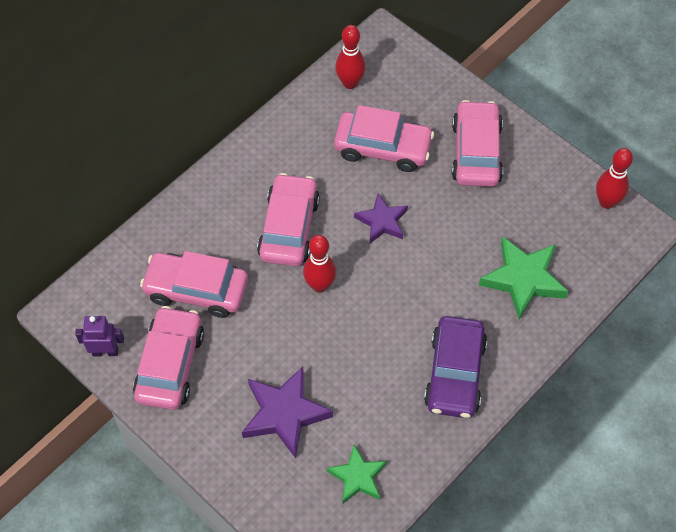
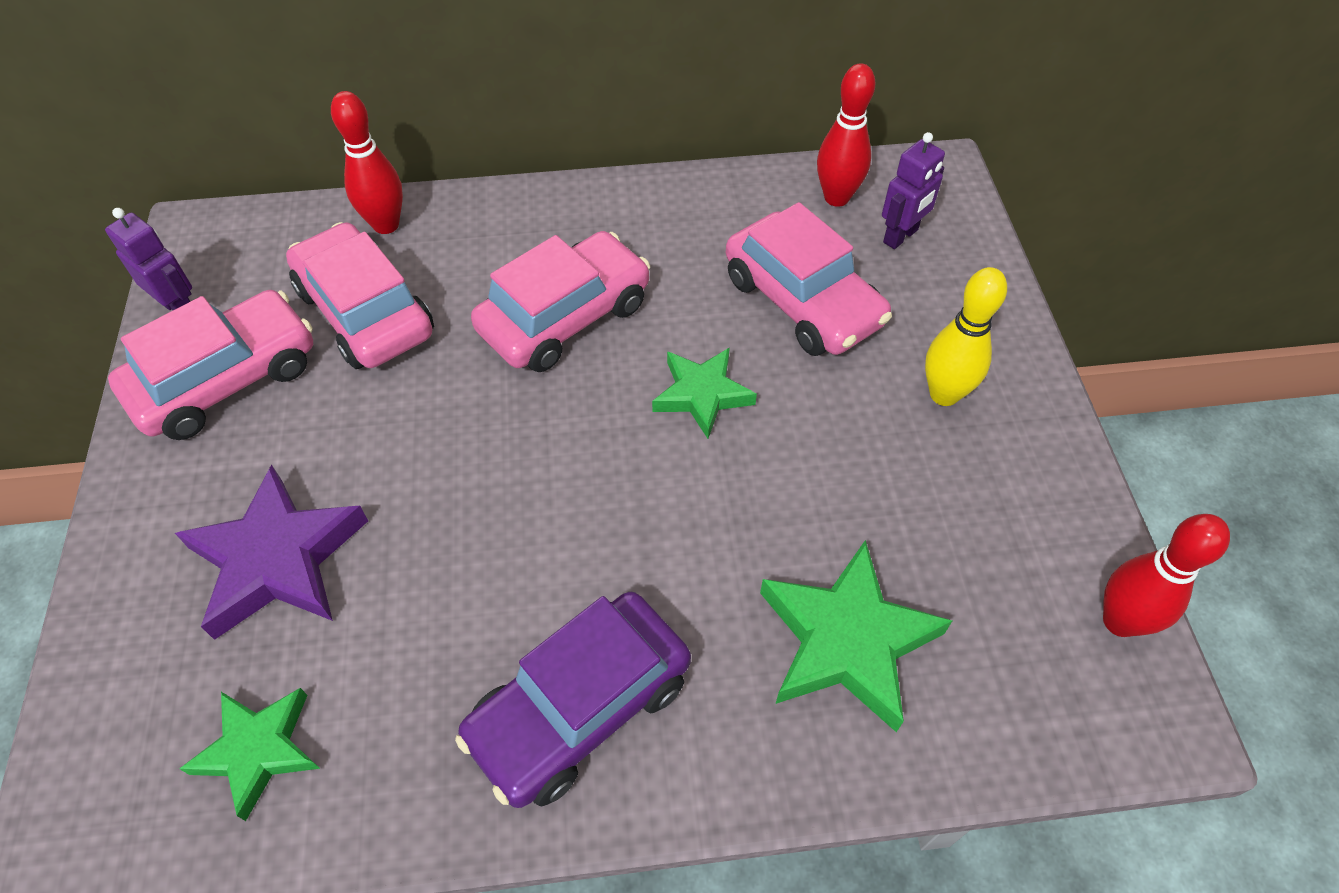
camera: 40 degrees right, 5 degrees down
red bowling pin [303,235,336,293] -> red bowling pin moved to [331,91,403,234]
purple star [354,194,408,243] -> green star [652,347,757,439]
pink car [452,100,503,187] -> yellow bowling pin [925,267,1007,406]
none -> purple robot [882,132,945,249]

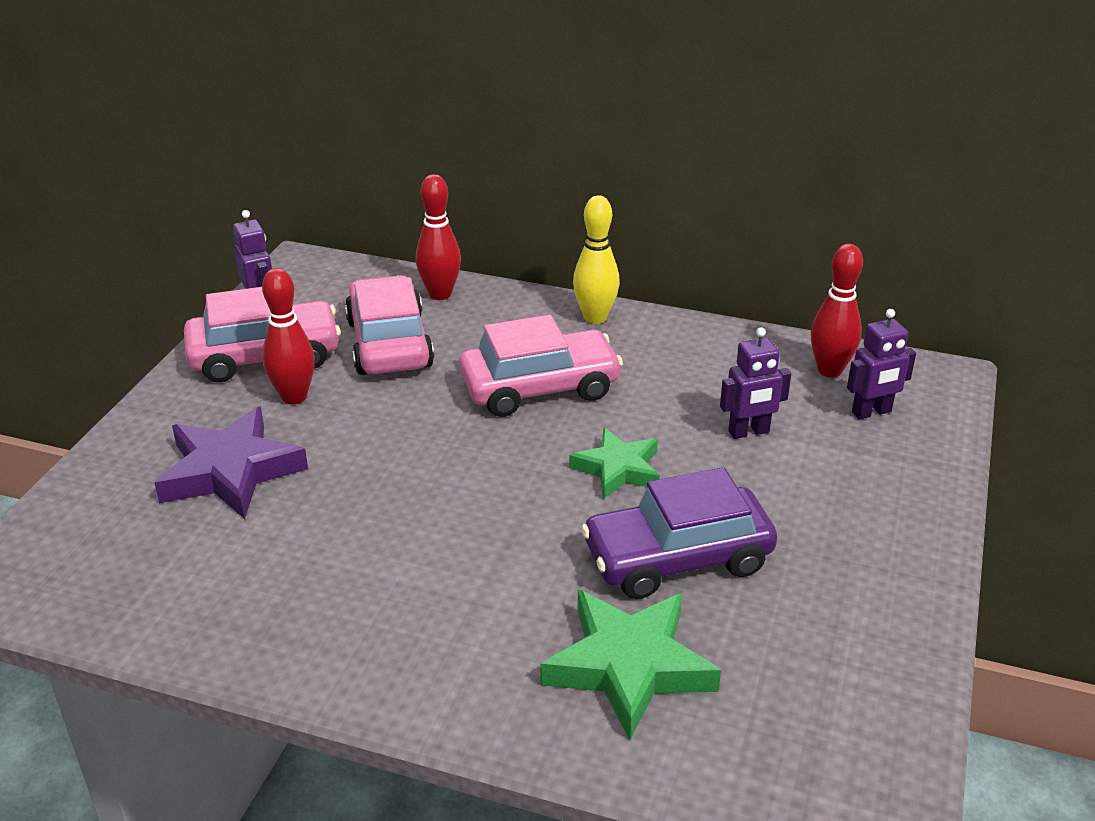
camera: 25 degrees right, 20 degrees down
green star [179,688,320,821] -> none
purple car [455,592,691,808] -> purple car moved to [581,467,777,599]
pink car [726,202,892,356] -> purple robot [720,327,791,439]
yellow bowling pin [925,267,1007,406] -> yellow bowling pin moved to [573,195,620,324]
red bowling pin [1103,514,1230,637] -> red bowling pin moved to [262,268,315,404]

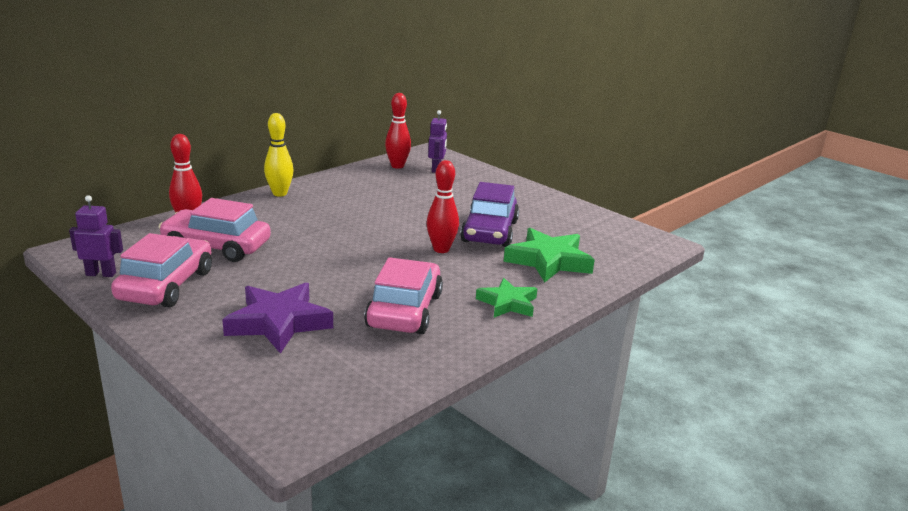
camera: 65 degrees left, 10 degrees down
red bowling pin [262,268,315,404] -> red bowling pin moved to [426,160,459,253]
pink car [459,315,623,417] -> pink car moved to [364,257,443,334]
green star [569,428,660,499] -> green star moved to [476,278,538,318]
purple robot [720,327,791,439] -> none

